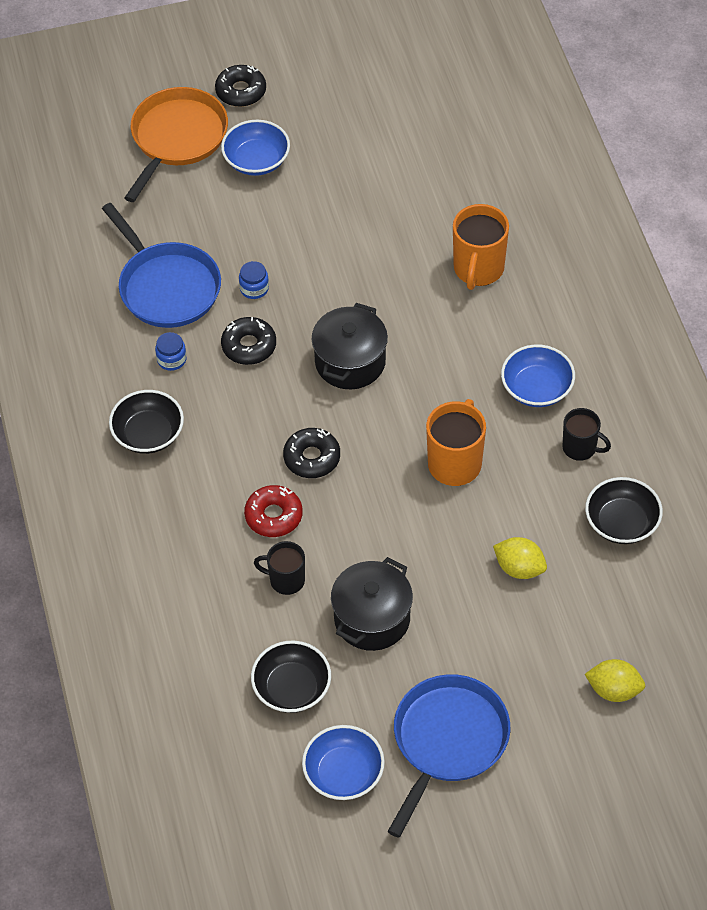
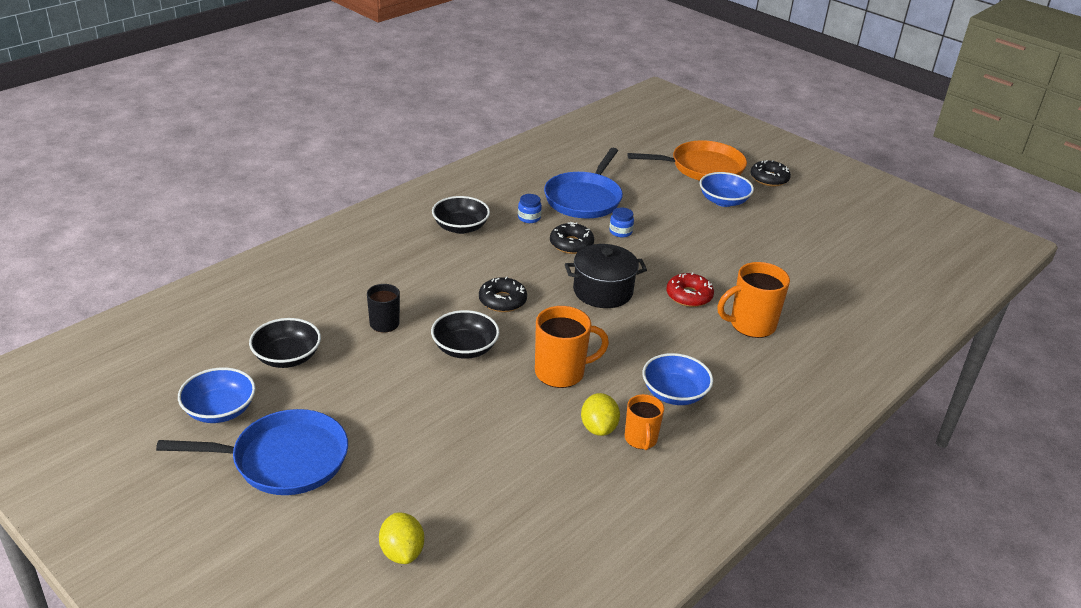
camera: 55 degrees right, 20 degrees down
red donut [244,485,303,537] -> red donut moved to [666,272,714,307]
black pot [331,557,413,651] -> none
yellow lemon [493,537,547,579] -> yellow lemon moved to [581,393,620,436]
black mug [563,408,611,461] -> orange mug [625,394,664,450]
black bowl [585,477,663,544] -> black bowl moved to [431,310,499,359]

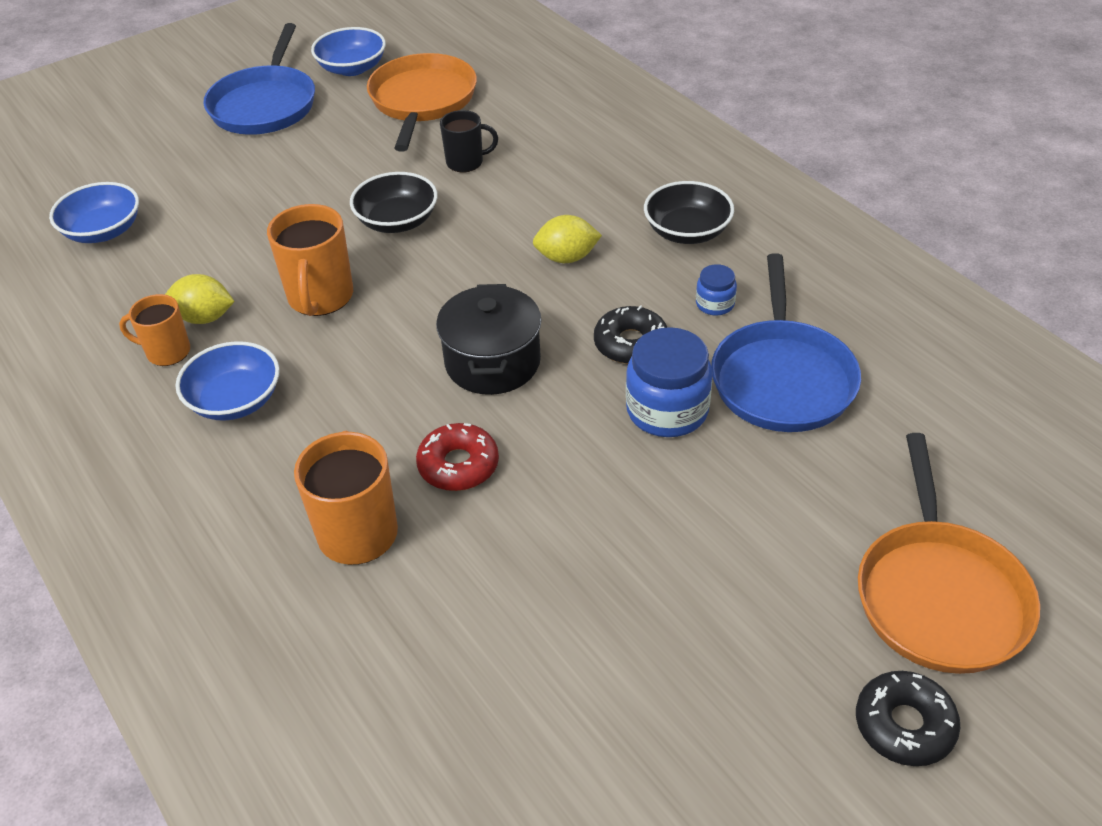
camera: 105 degrees right, 10 degrees up
black bowl [249,318,321,368] -> orange pan [367,53,477,152]
yellow lemon [379,512,424,564] -> yellow lemon moved to [533,215,602,263]
black donut [479,276,527,312] -> none
blue pan [544,148,623,218] -> blue pan turned 120 degrees counterclockwise [711,253,861,432]
blue jar [609,207,634,237] -> blue jar [626,327,713,437], size x1.95
blue bowl [700,172,754,207] -> blue bowl moved to [49,182,139,243]

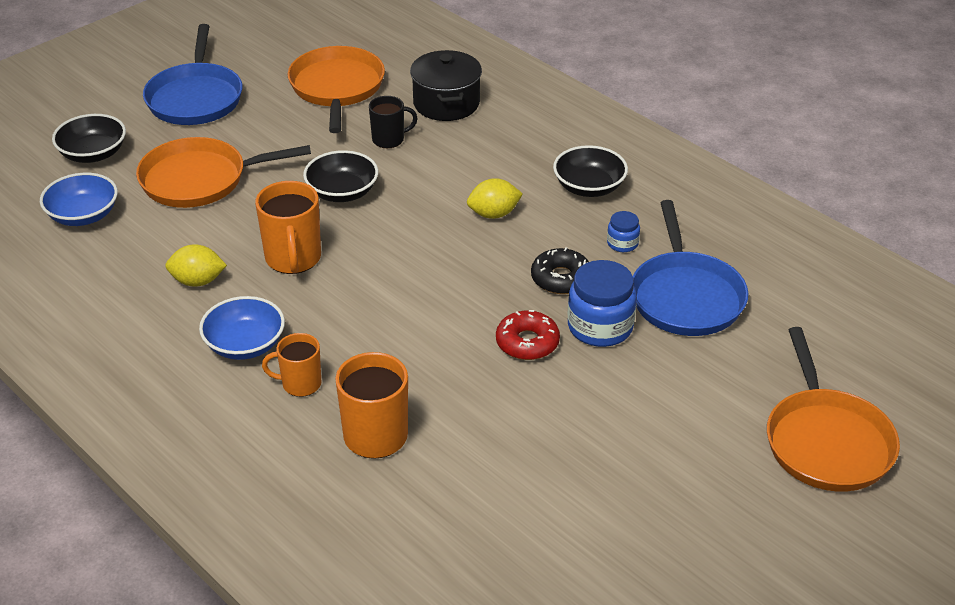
camera: 10 degrees left, 5 degrees down
orange mug [119,294,190,366] -> orange mug moved to [262,333,321,397]
blue bowl [311,27,386,76] -> none
red donut [416,423,499,491] -> red donut moved to [496,310,560,360]
black pot [436,284,541,395] -> black pot moved to [410,50,482,121]
black donut [856,671,960,766] -> none
none -> black bowl [52,114,126,163]
none -> orange pan [136,137,311,208]

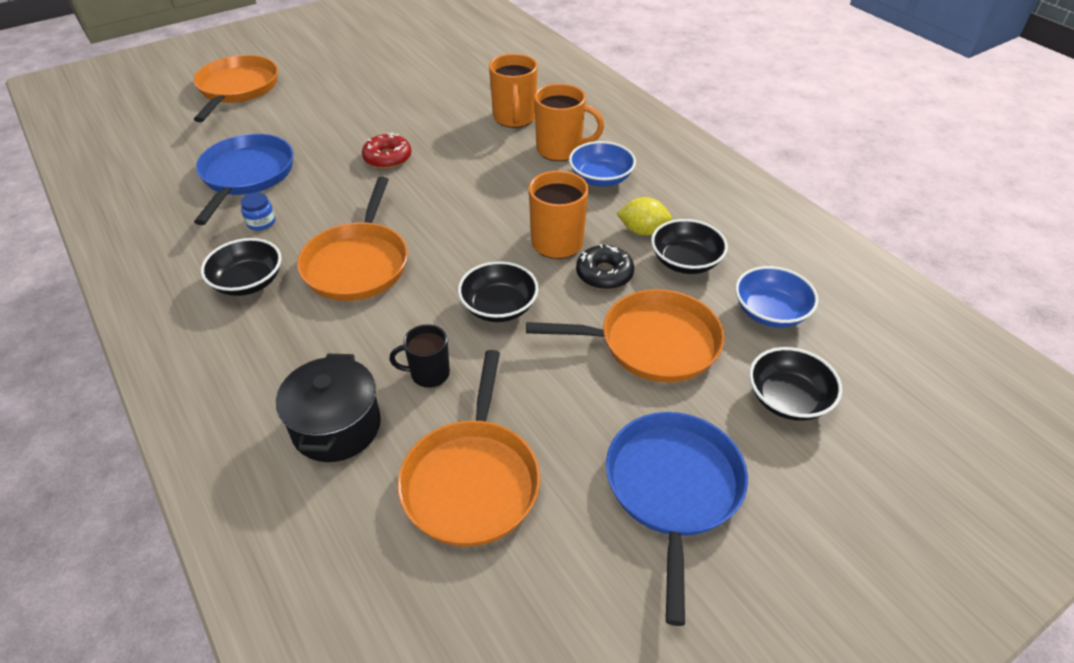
camera: 170 degrees left, 5 degrees up
orange mug [262,333,321,397] -> orange mug [534,83,604,161], size x1.60
yellow lemon [467,178,523,219] -> orange pan [297,177,408,301]
black donut [531,247,589,294] -> black donut moved to [576,244,634,290]
blue jar [568,260,637,347] -> none
none -> black bowl [651,219,728,274]

